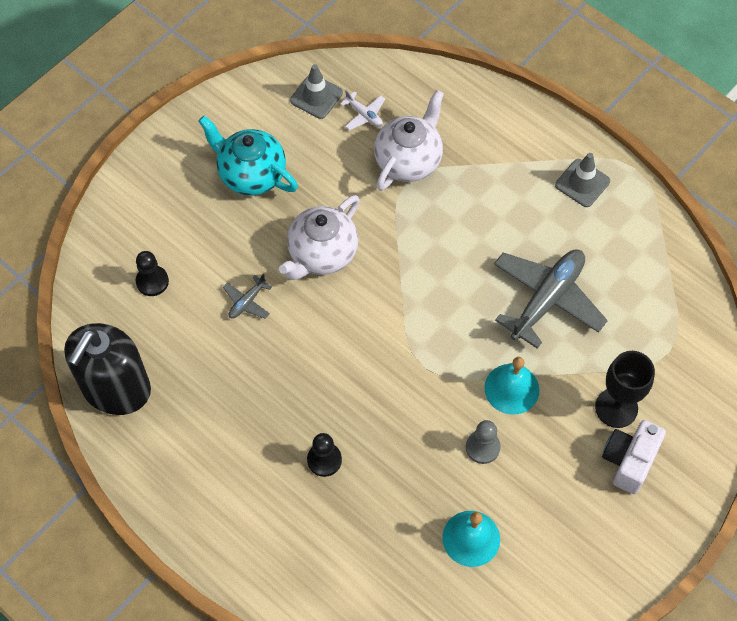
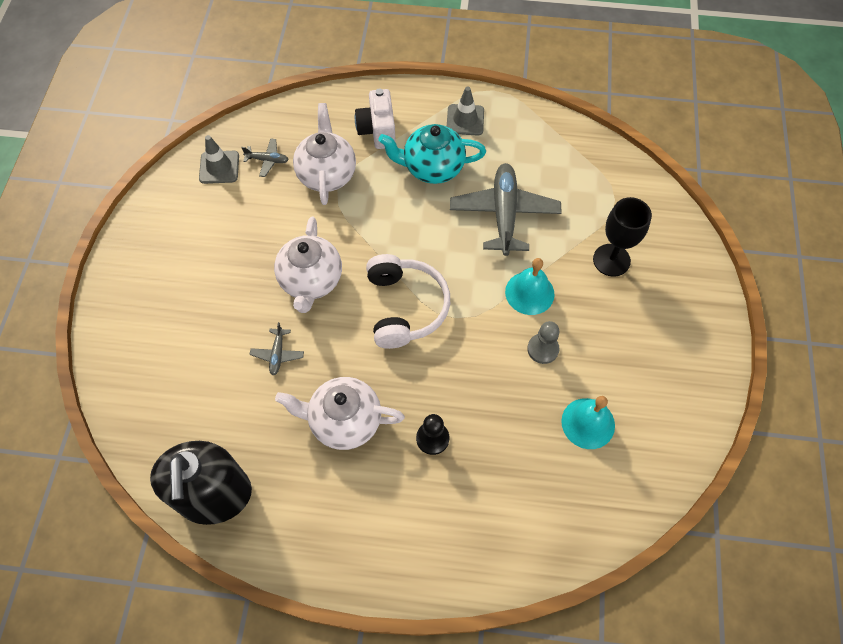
camera: 35 degrees left, 0 degrees up
black pawn [135,251,169,296] -> none
turquoise teapot [198,116,298,195] -> turquoise teapot moved to [378,124,486,184]
white plane [340,90,385,131] -> grey plane [241,138,289,177]
white camera [602,420,666,494] -> white camera moved to [355,88,396,149]
none -> white teapot [275,377,405,450]
none -> white headphones [366,254,450,349]

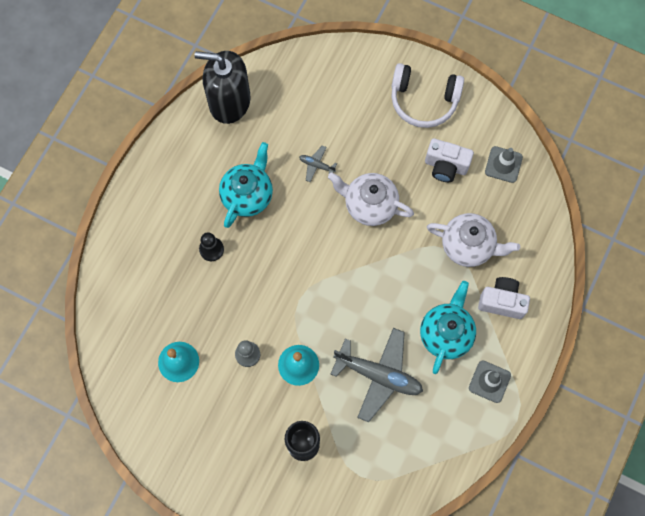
camera: 110 degrees right, 10 degrees up
grey plane [241,138,289,177] -> none
white teapot [275,377,405,450] -> turquoise teapot [219,142,273,228]
white headphones [366,254,450,349] -> white headphones moved to [391,63,464,128]
none -> white camera [425,138,474,182]

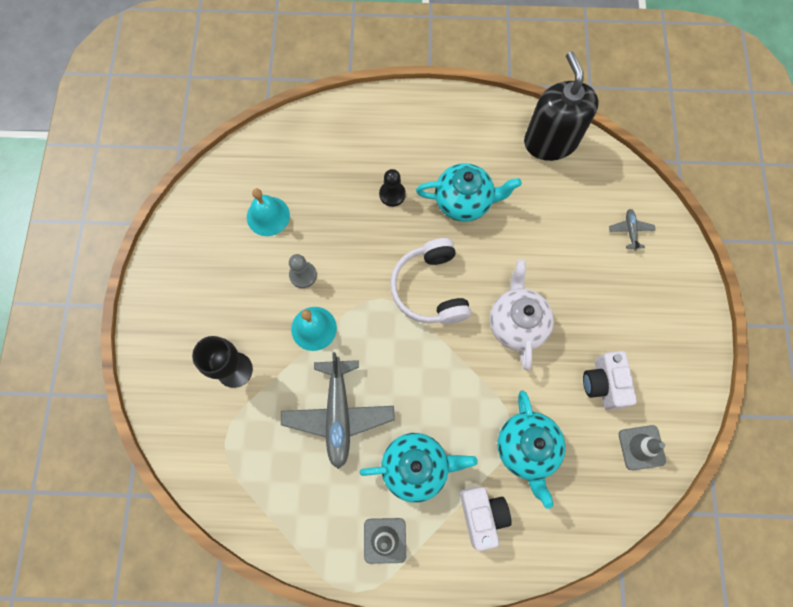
camera: 65 degrees right, 0 degrees up
grey plane [299,145,337,182] -> grey plane moved to [609,209,655,251]
white headphones [391,63,464,128] -> white headphones moved to [390,238,471,324]
white teapot [427,213,520,267] -> turquoise teapot [497,390,566,509]

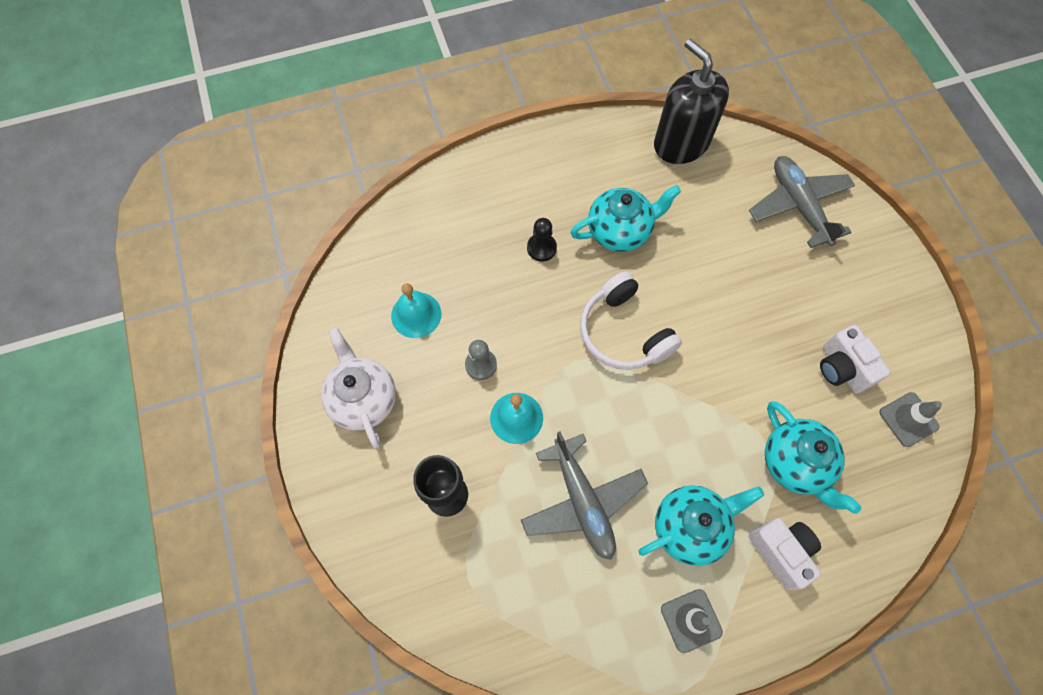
camera: 20 degrees left, 5 degrees down
white teapot [490,259,554,370] -> white teapot moved to [321,328,396,448]
grey plane [609,209,655,251] -> grey plane [749,156,855,248], size x2.25

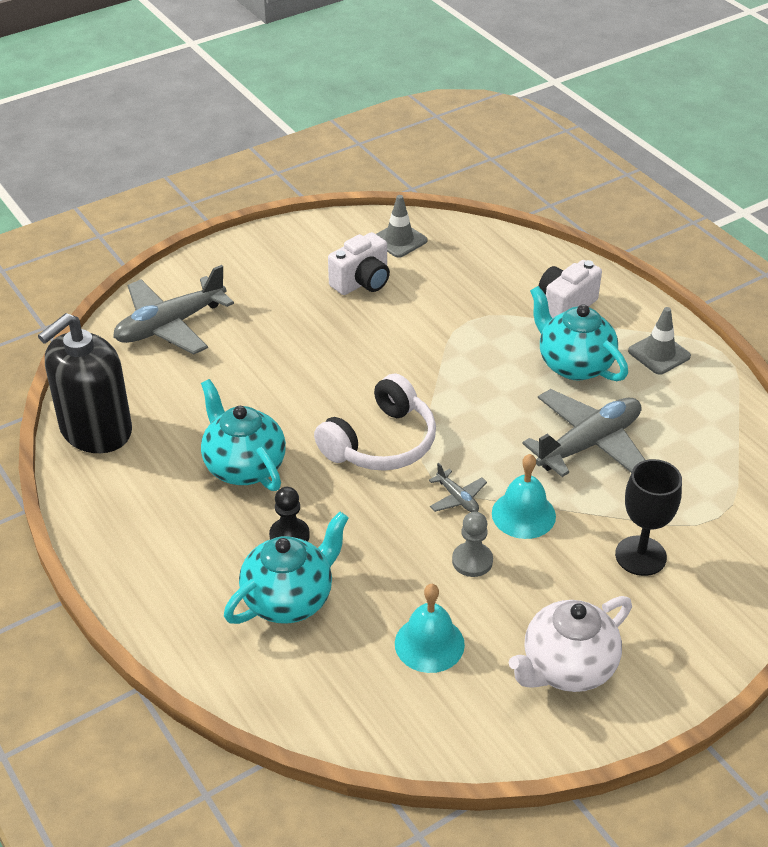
camera: 105 degrees left, 25 degrees down
turquoise teapot [765,401,861,514] -> turquoise teapot moved to [224,511,349,624]
none -> grey plane [429,463,487,512]

